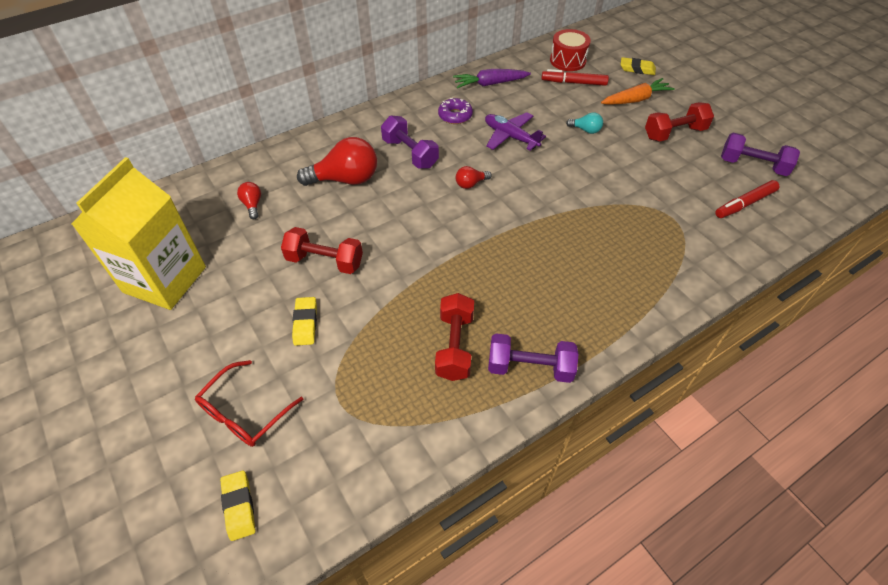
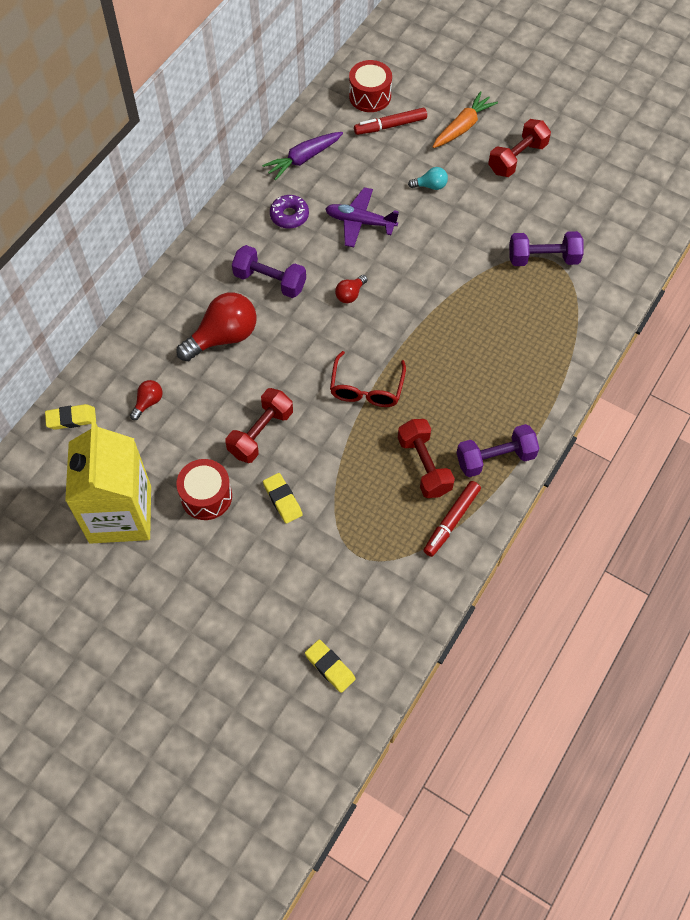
camera: 25 degrees left, 10 degrees up
red glasses [195,360,303,447] -> red glasses moved to [330,351,406,407]
red light bulb [237,182,261,219] -> red light bulb turned 75 degrees clockwise [130,380,163,420]
red dumbbell [281,227,363,274] -> red dumbbell turned 45 degrees counterclockwise [226,388,293,463]
yellow eraser [621,57,656,75] -> yellow eraser moved to [45,404,96,430]
red marker [715,180,779,218] -> red marker moved to [423,481,481,557]
purple dumbbell [721,133,800,176] -> purple dumbbell moved to [509,231,584,266]
none -> red drum [176,459,232,520]

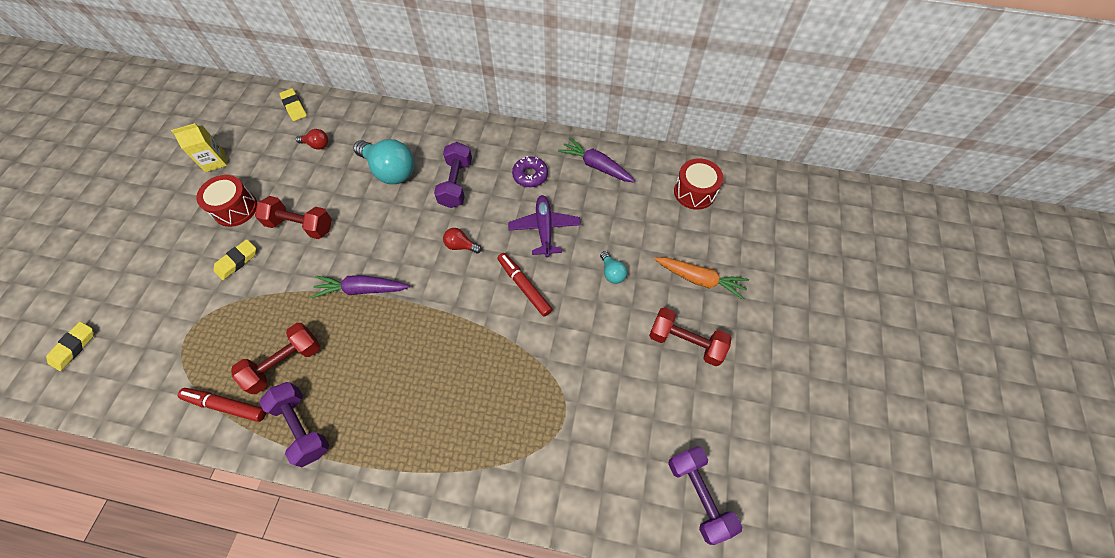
camera: 70 degrees right, 0 degrees up
yellow carton [65,421,151,544] -> yellow carton [171,123,227,172], size x0.45
red light bulb [176,292,257,361] -> turquoise light bulb [354,139,414,184]
red glasses [330,351,406,407] -> purple carrot [311,275,410,298]
red marker [354,108,427,135] -> red marker moved to [497,253,553,317]
purple dumbbell [509,231,584,266] -> purple dumbbell moved to [668,446,742,545]

